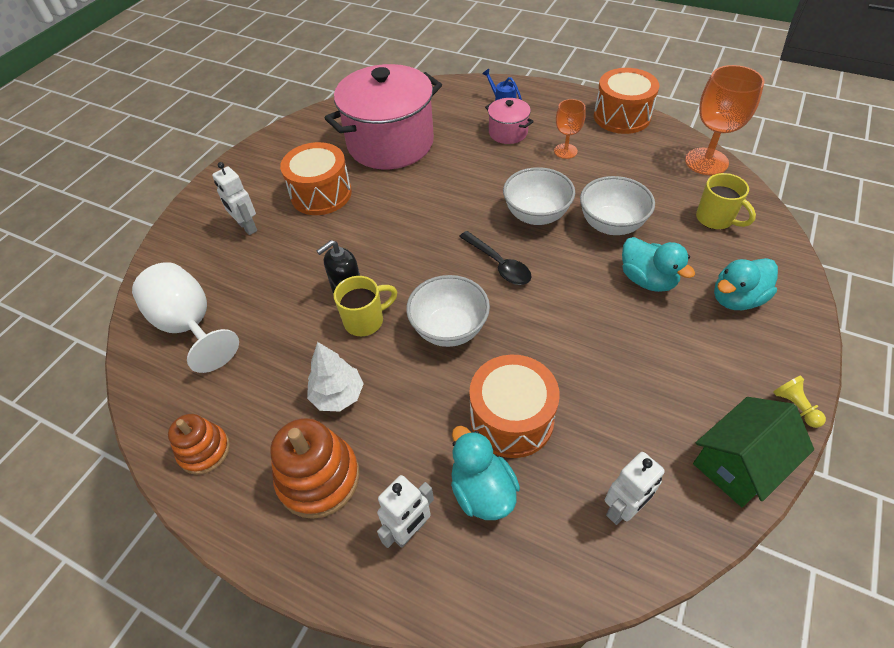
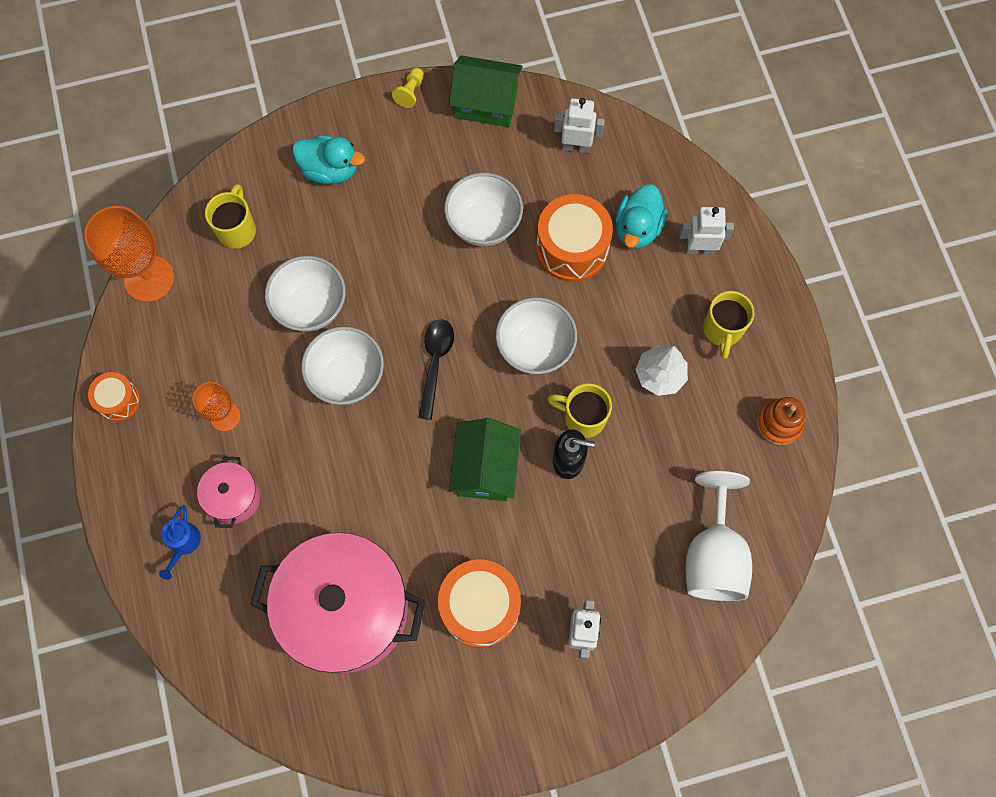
camera: 135 degrees left, 20 degrees up
orange stacking toy [270,418,360,519] -> yellow mug [703,291,754,359]
orange drum [594,68,659,134] -> orange drum [88,372,140,421], size x0.57
turquoise duck [622,237,695,292] -> none
none -> white bowl [444,173,523,246]
none -> green house [449,418,521,501]

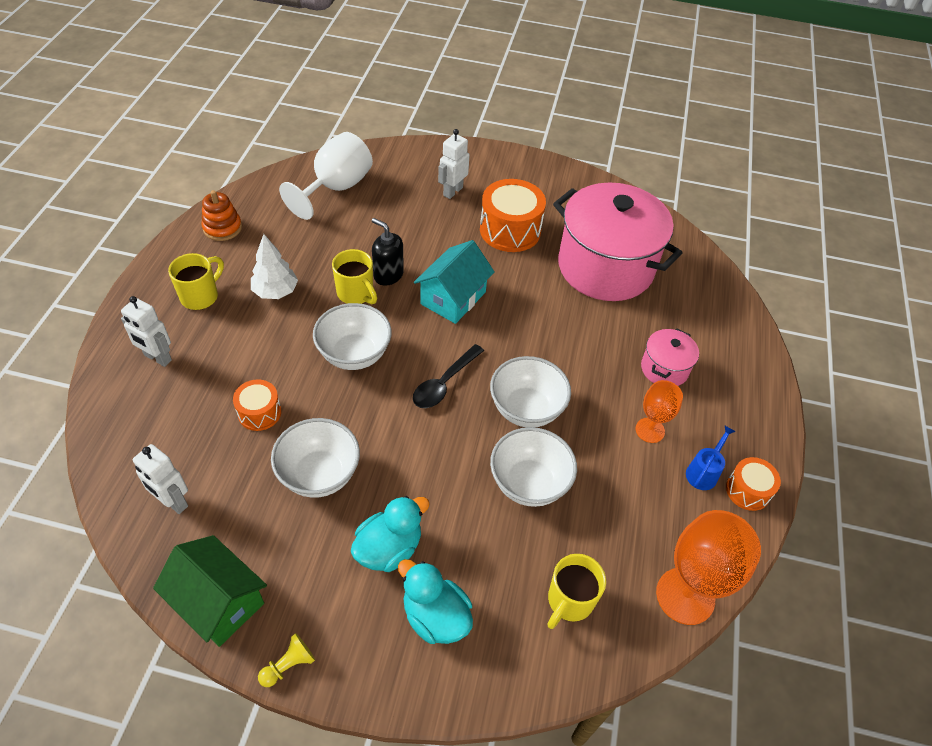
camera: 155 degrees left, 20 degrees down
blue watering can [159,505,201,580] -> blue watering can moved to [686,426,736,490]
green house [449,418,521,501] -> turquoise house [414,240,495,324]
orange drum [536,194,613,282] -> orange drum [233,379,281,431], size x0.57
turquoise duck [615,184,667,249] -> turquoise duck moved to [351,496,430,572]

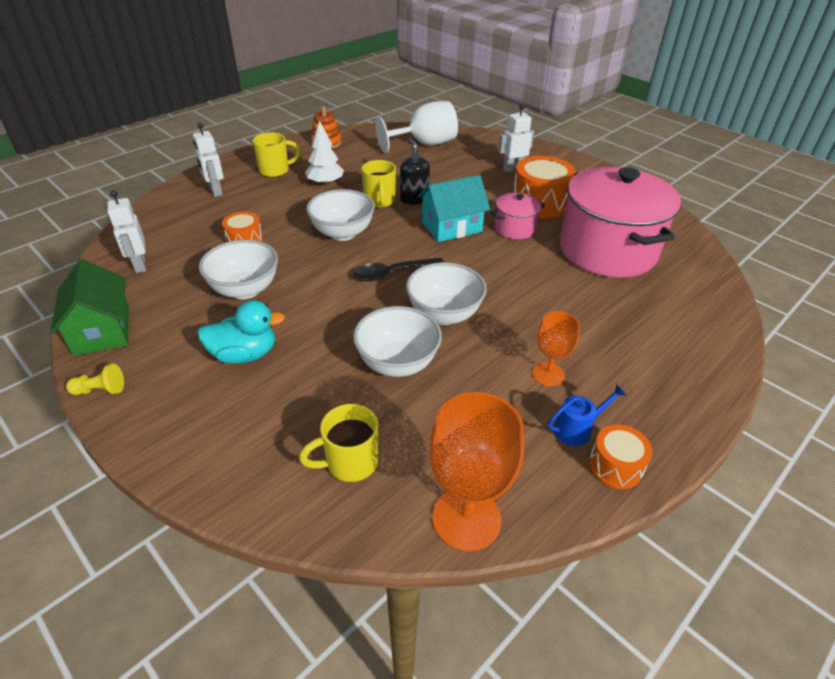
camera: 35 degrees right, 10 degrees down
turquoise duck [398,559,473,644] -> none
pink pot [641,329,699,386] -> pink pot moved to [491,193,545,239]

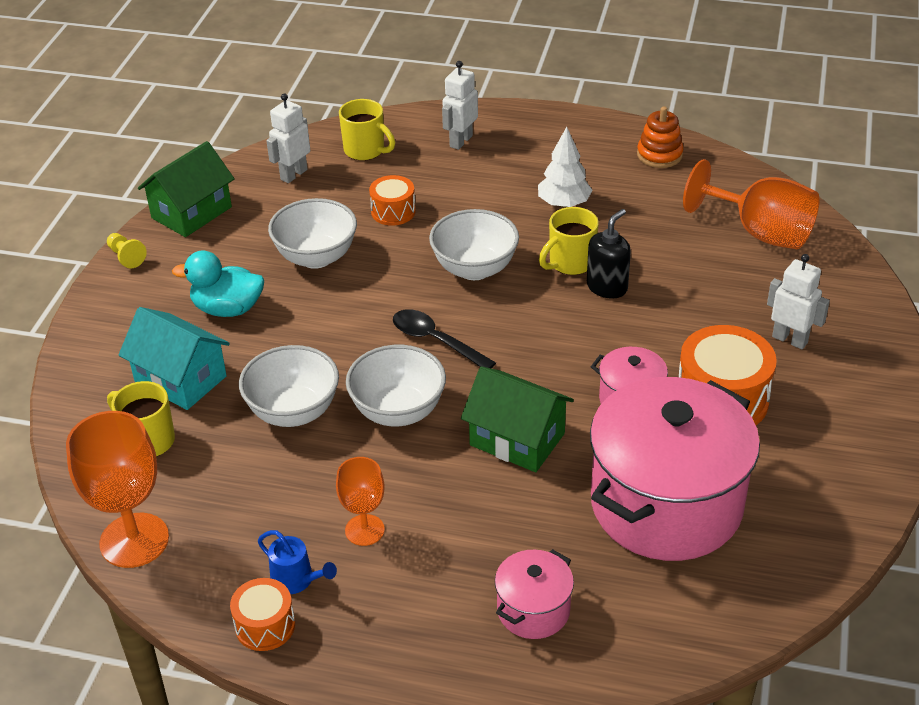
camera: 60 degrees right, 0 degrees up
turquoise duck [197,300,285,364] -> turquoise duck turned 135 degrees clockwise [172,250,264,317]
yellow mug [253,133,301,177] -> yellow mug moved to [339,99,395,161]
white goblet [375,101,458,153] -> orange goblet [683,159,819,249]
turquoise house [418,175,490,242] -> turquoise house moved to [119,307,230,410]
none -> green house [461,366,574,472]
none -> pink pot [495,549,574,639]

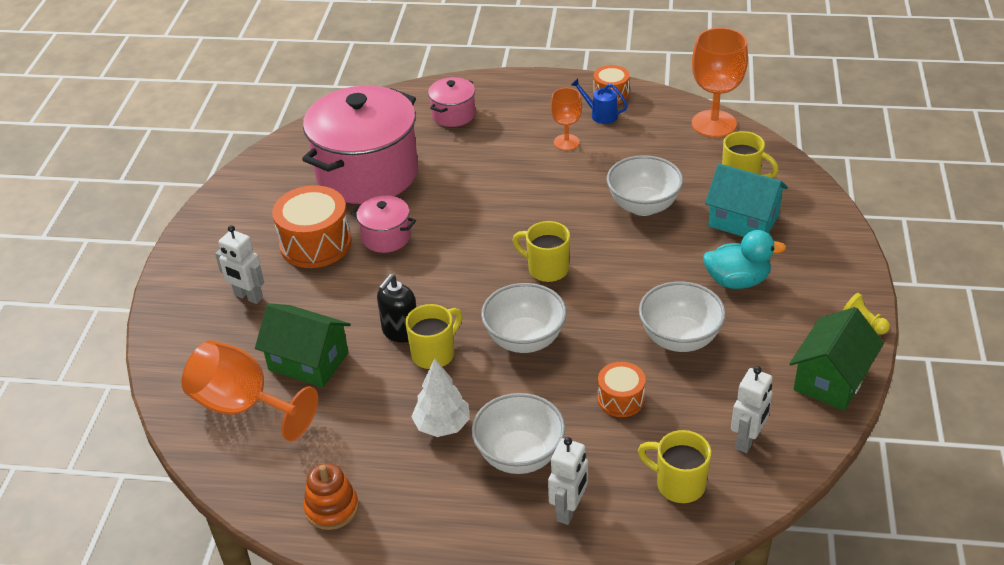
camera: 175 degrees right, 0 degrees up
white bowl [346,345,446,426] -> white bowl moved to [471,393,566,474]
black spoon [393,309,496,369] -> yellow mug [512,221,570,282]
green house [461,366,574,472] -> green house moved to [255,303,351,388]

